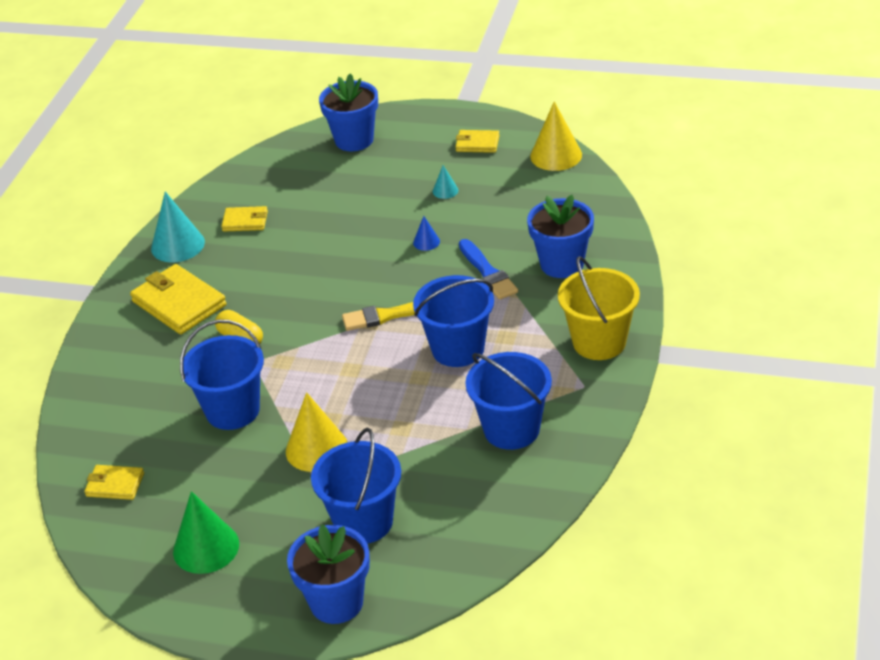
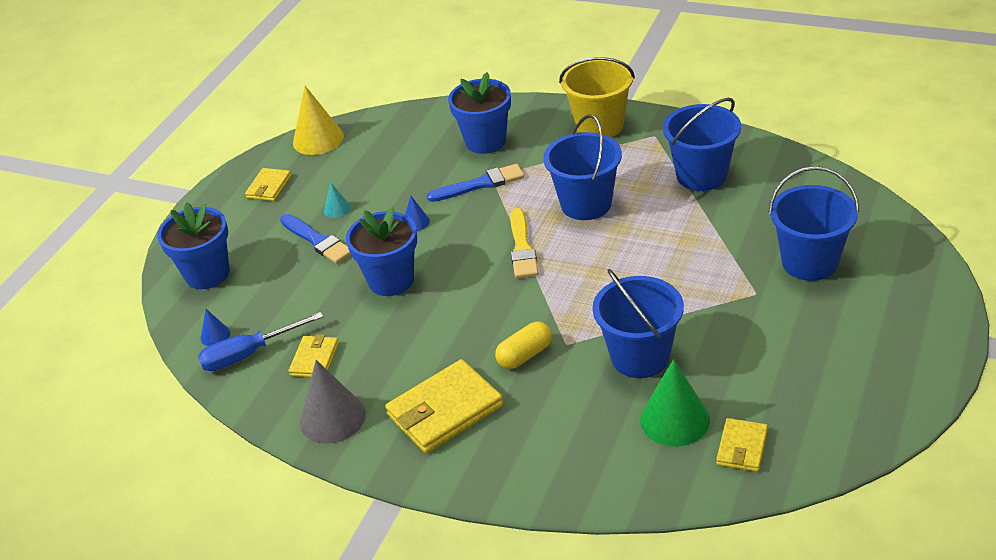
camera: 80 degrees left, 0 degrees up
turquoise cone [151,191,205,263] -> grey cone [300,360,366,444]
green cone [173,491,239,574] -> green cone moved to [640,359,710,446]
yellow cone [286,392,348,472] -> none
blue flower pot [287,525,370,624] -> blue flower pot moved to [346,207,417,296]
none -> blue screwdriver [198,312,323,371]
none -> blue cone [201,309,230,346]
none -> blue brush [280,214,351,264]

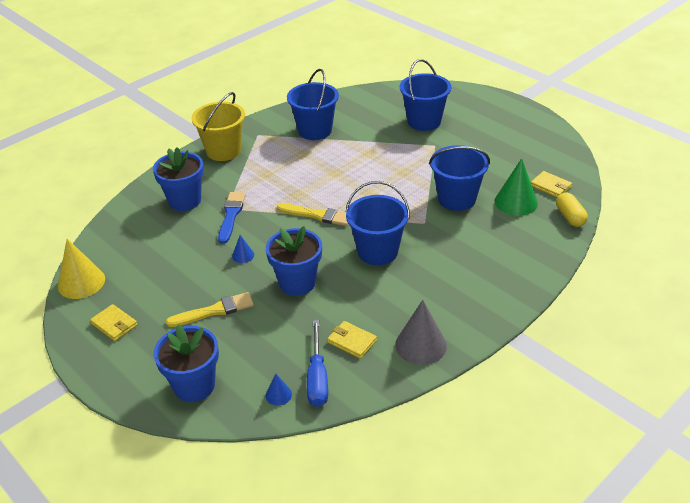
camera: 70 degrees left, 0 degrees up
blue brush [280,214,351,264] -> yellow brush [166,292,254,327]
turquoise cone [324,183,351,218] -> none
yellow wallet [385,359,503,453] -> none
yellow capsule [495,321,552,369] -> yellow capsule moved to [556,193,588,227]
blue bucket [543,114,622,220] -> blue bucket moved to [346,181,410,265]

